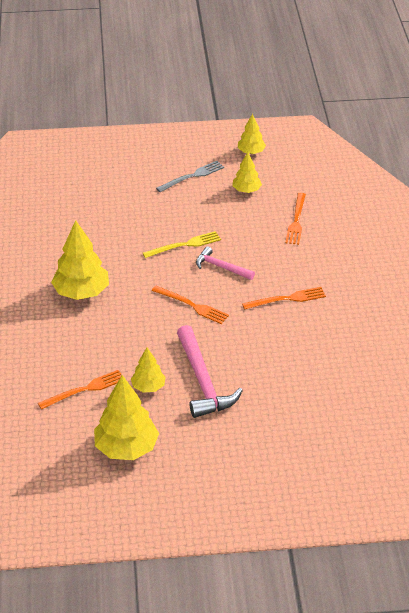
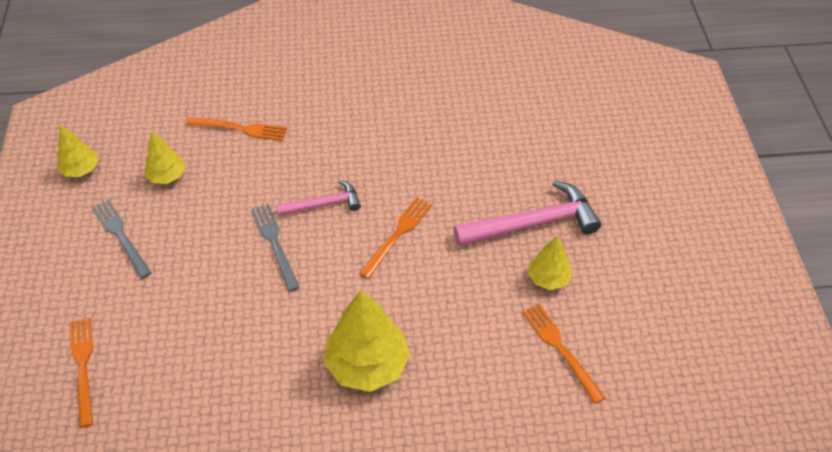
camera: 90 degrees left, 10 degrees up
yellow tree [94,375,159,460] -> none
yellow fork [143,231,221,258] -> grey fork [251,204,300,292]
pink hammer [196,246,255,280] -> pink hammer turned 135 degrees counterclockwise [276,180,361,216]
orange fork [242,287,326,310] -> orange fork moved to [70,318,93,428]

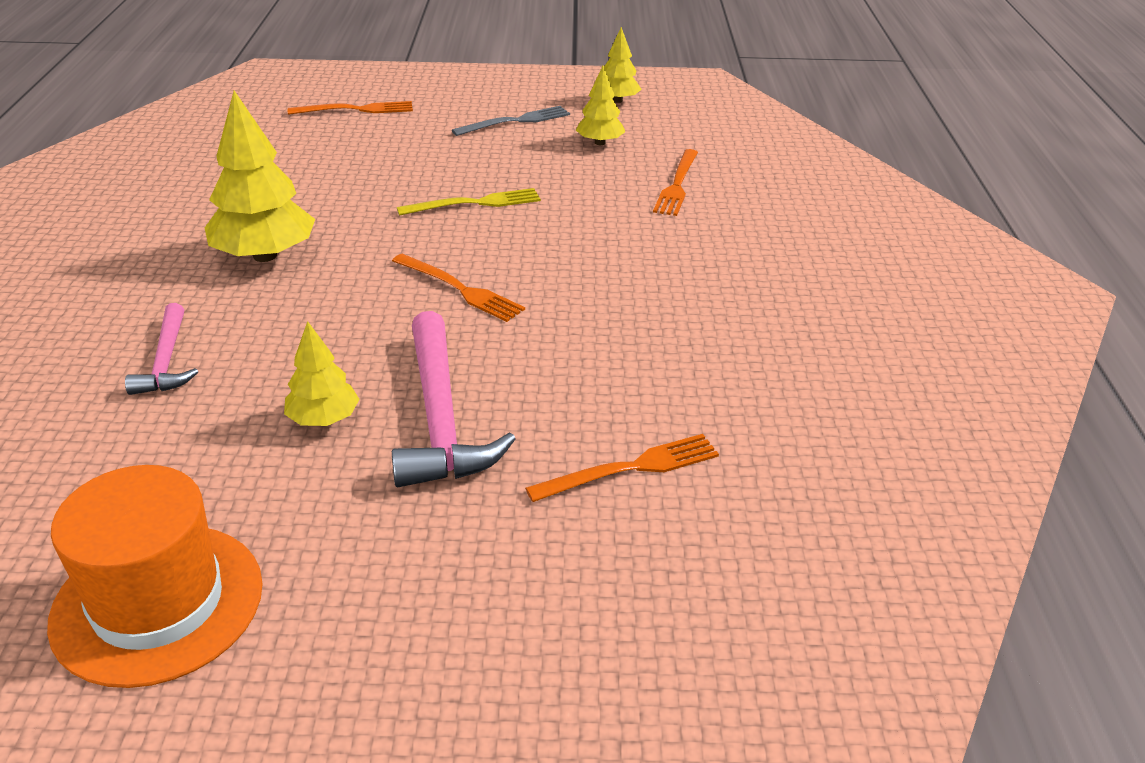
camera: 95 degrees right, 15 degrees down
grey fork [251,204,300,292] -> yellow fork [397,188,541,216]
pink hammer [276,180,361,216] -> pink hammer moved to [125,303,198,395]
orange fork [522,304,605,404] -> orange fork moved to [525,434,719,502]
none -> orange hat [47,465,263,688]

